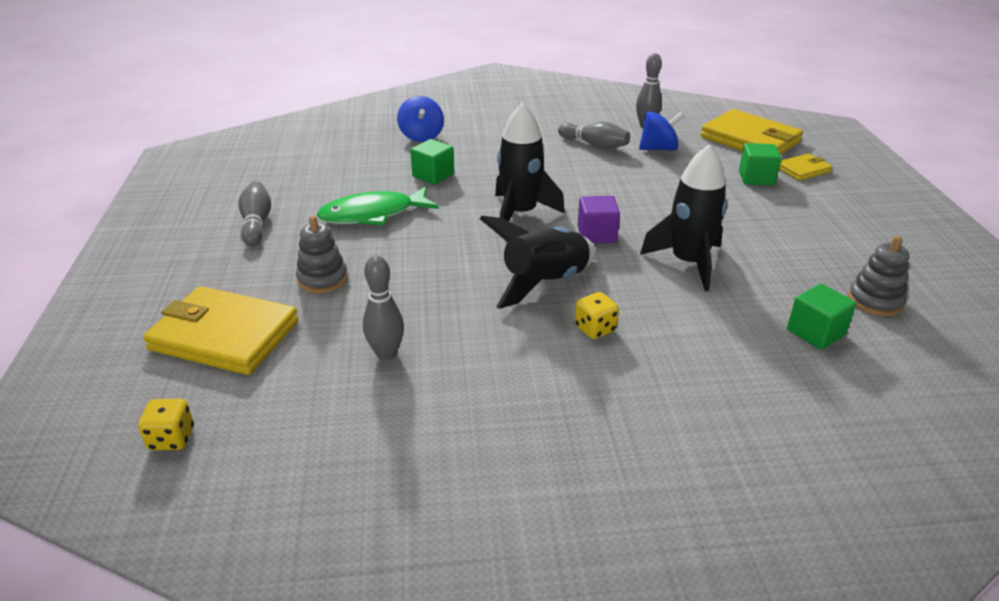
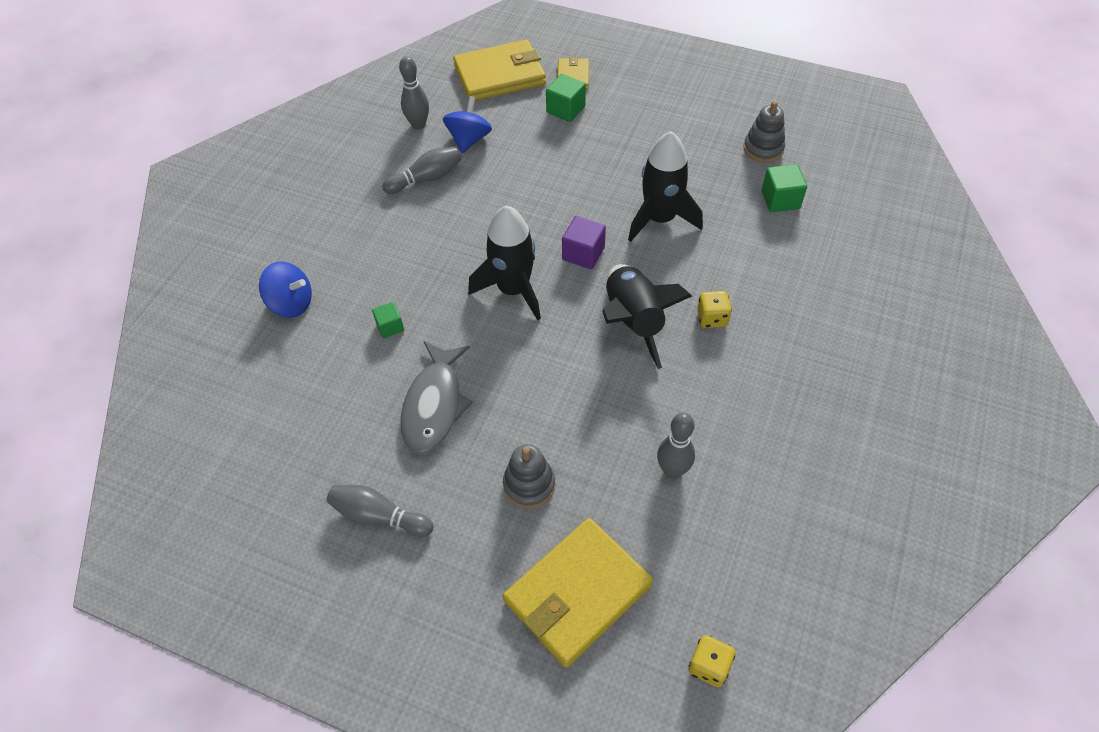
camera: 60 degrees left, 20 degrees up
green fish [317,186,439,225] -> grey fish [400,341,473,455]
green cube [410,139,454,185] -> green cube [372,302,404,338], size x0.65

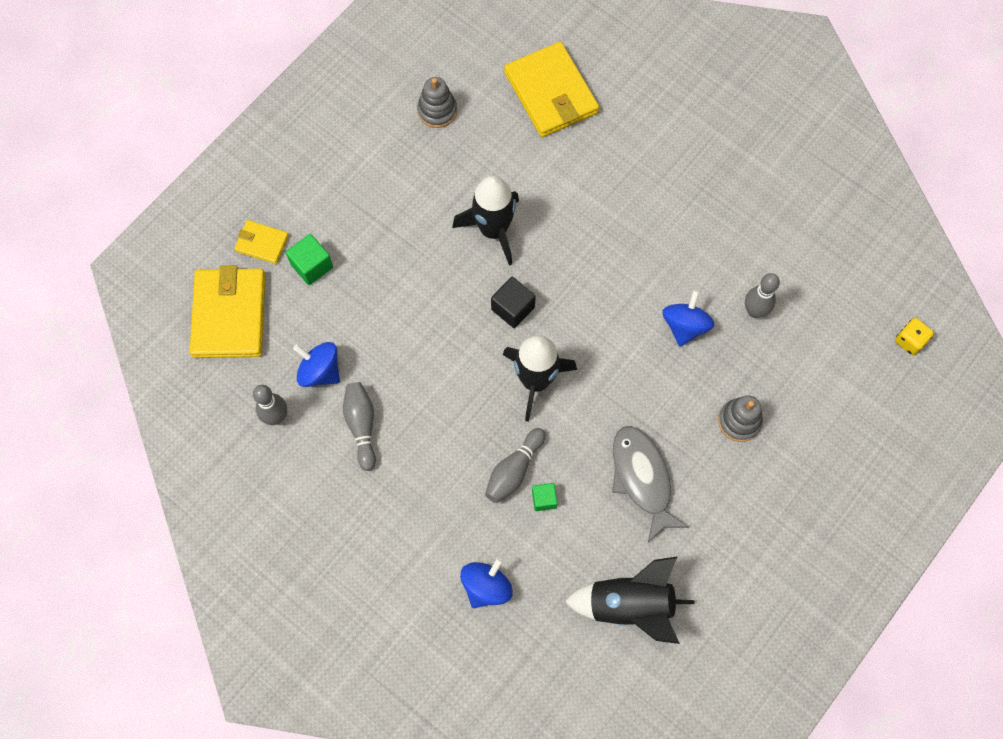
camera: 75 degrees left, 15 degrees up
grey bowling pin [326,485,433,537] -> grey bowling pin moved to [485,428,546,503]
grey fish [400,341,473,455] -> grey fish turned 135 degrees counterclockwise [612,426,689,542]
yellow wallet [503,518,653,667] -> yellow wallet moved to [504,42,599,137]
purple cube [562,216,606,269] -> black cube [491,277,536,328]
black rocket [602,264,692,369] -> black rocket moved to [565,556,695,644]
yellow dice [697,291,732,328] -> none
green cube [761,164,807,212] -> none
none -> blue spinning top [662,290,714,347]

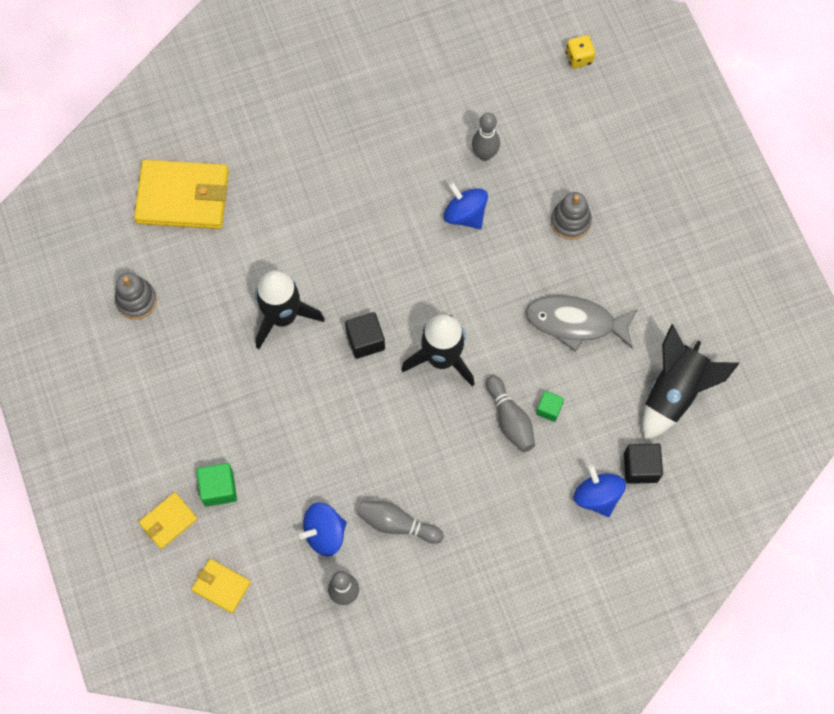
camera: 60 degrees left, 0 degrees up
yellow wallet [190,265,266,358] -> yellow wallet [191,559,251,613], size x0.51
none -> black cube [624,444,663,484]

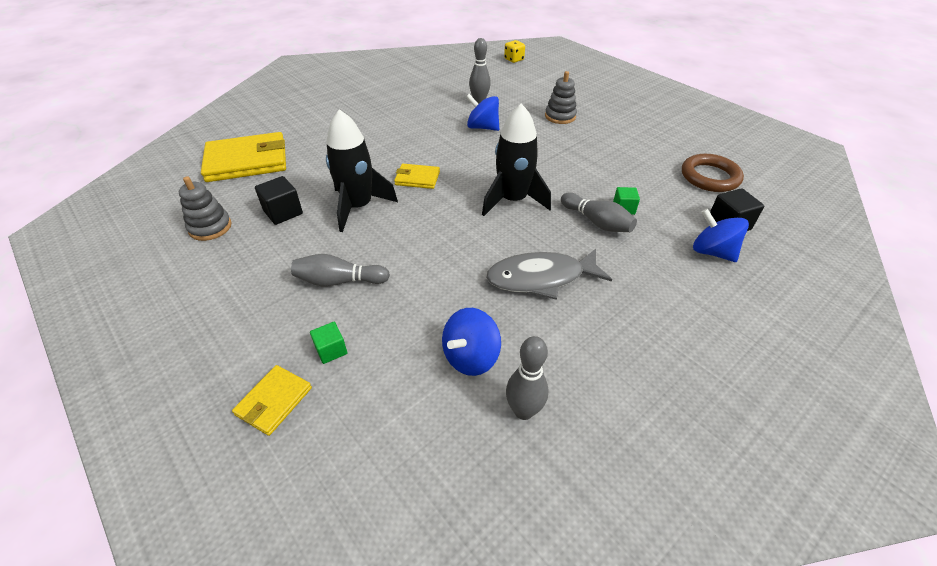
camera: 20 degrees left, 25 degrees down
yellow wallet [191,559,251,613] -> yellow wallet moved to [394,164,440,189]
green cube [197,463,237,507] -> green cube [310,322,347,364], size x0.65
black cube [345,312,385,359] -> black cube moved to [255,176,303,225]
grey bowling pin [357,501,444,544] -> grey bowling pin moved to [291,254,390,286]
grey fish [526,295,637,352] -> grey fish moved to [486,249,612,300]
black rocket [642,324,740,440] -> brown ring [682,154,744,192]

